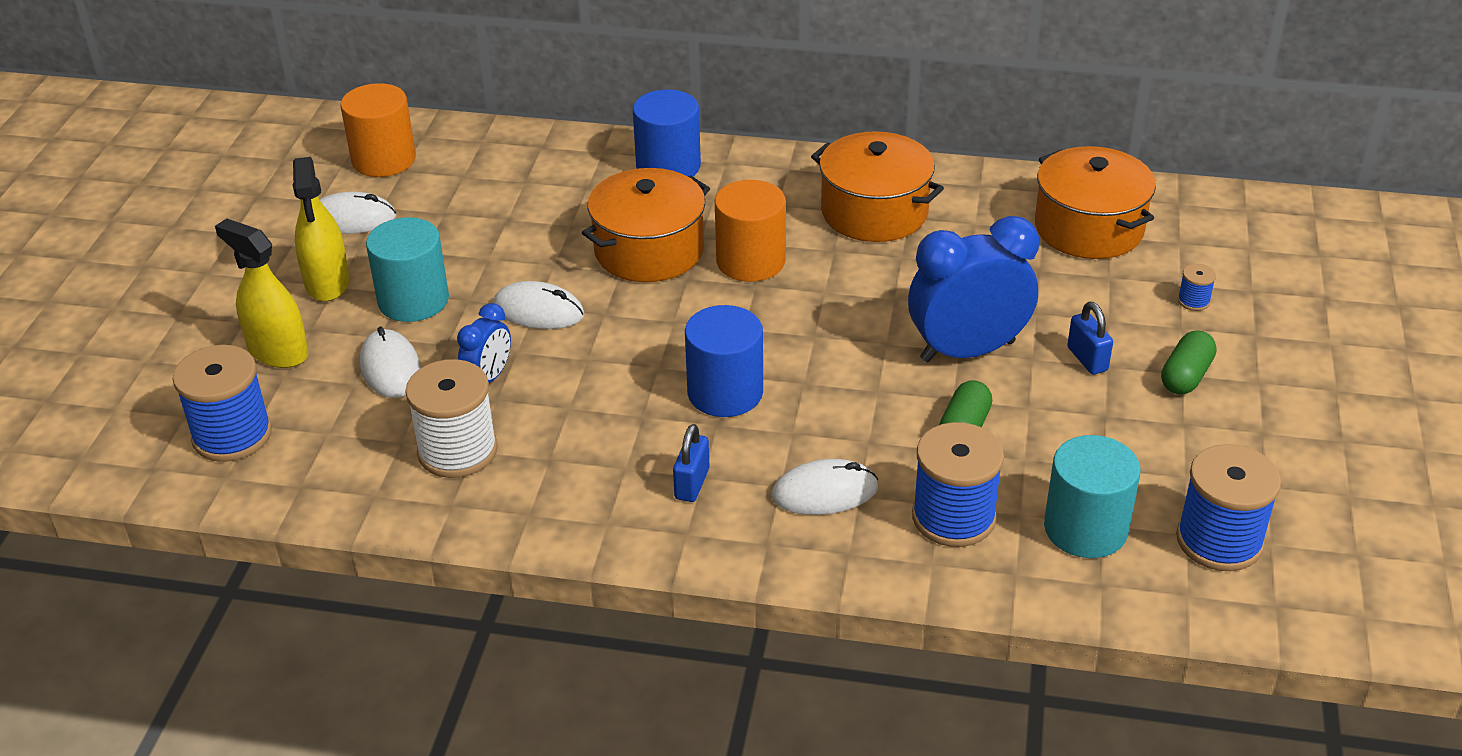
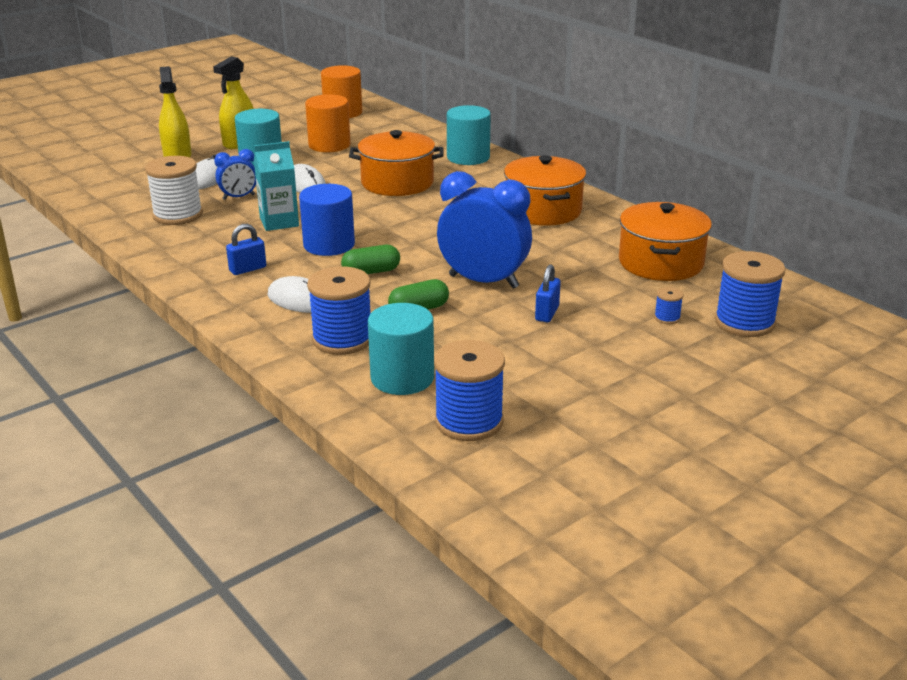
camera: 40 degrees right, 10 degrees down
blue spool [173,345,272,462] -> blue spool moved to [715,251,786,337]
white mouse [320,192,396,234] -> none
blue cylinder [633,90,701,176] -> turquoise cylinder [447,105,491,165]
orange cylinder [715,180,786,282] -> orange cylinder moved to [305,94,351,152]
green capsule [1161,330,1216,395] -> green capsule moved to [341,245,400,274]
none -> turquoise carton [254,141,299,231]

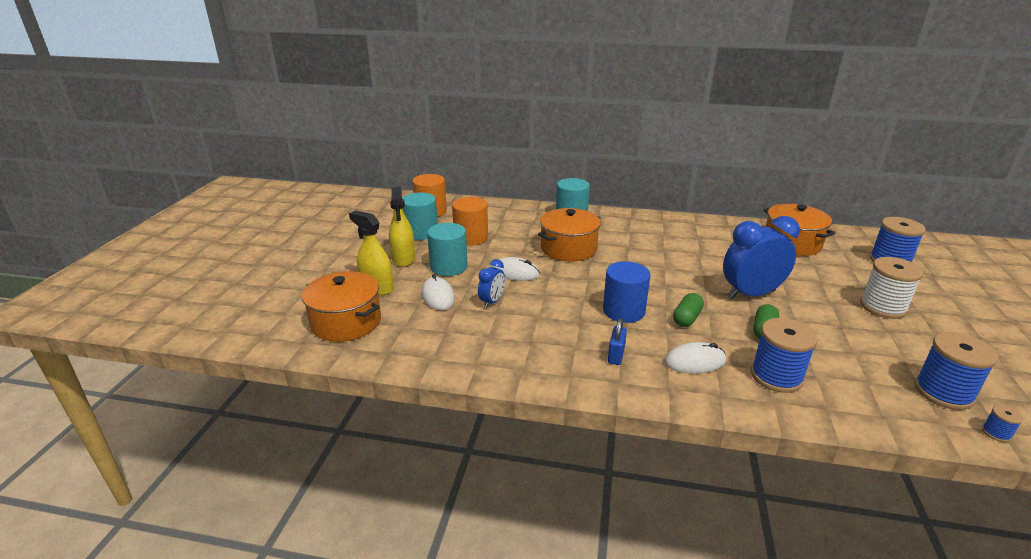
camera: 40 degrees left, 0 degrees up
white spool [145,156,203,225] -> white spool moved to [860,257,923,319]
turquoise carton [254,141,299,231] -> none
turquoise cylinder [368,303,434,395] -> turquoise cylinder moved to [402,192,438,240]
orange pot [504,155,586,226] -> orange pot moved to [302,271,381,342]
blue padlock [535,264,561,322] -> none
blue spool [654,287,683,324] -> blue spool moved to [982,405,1024,442]

